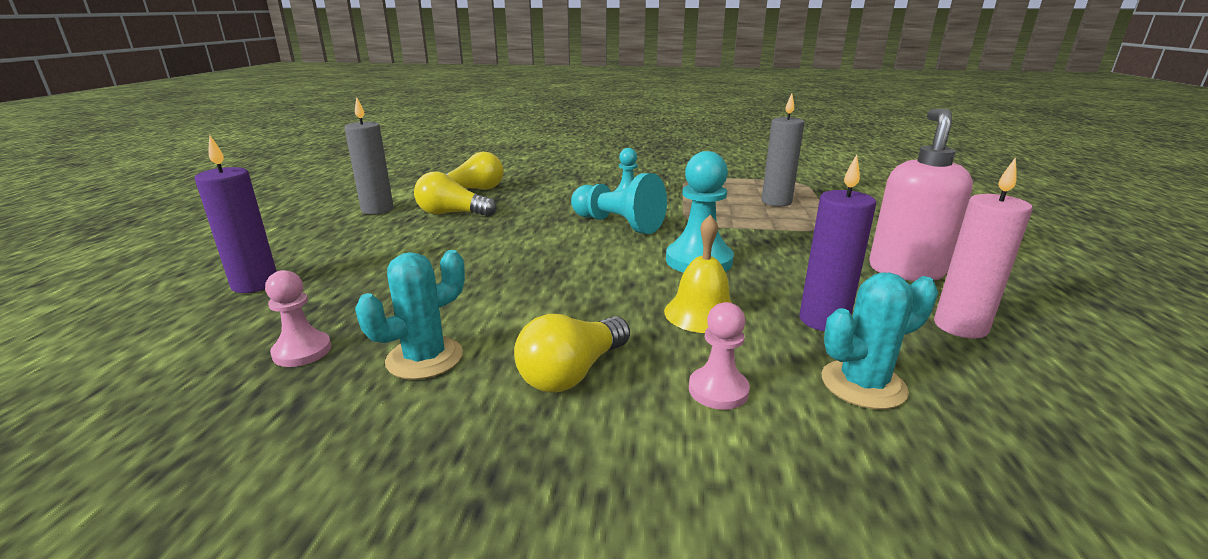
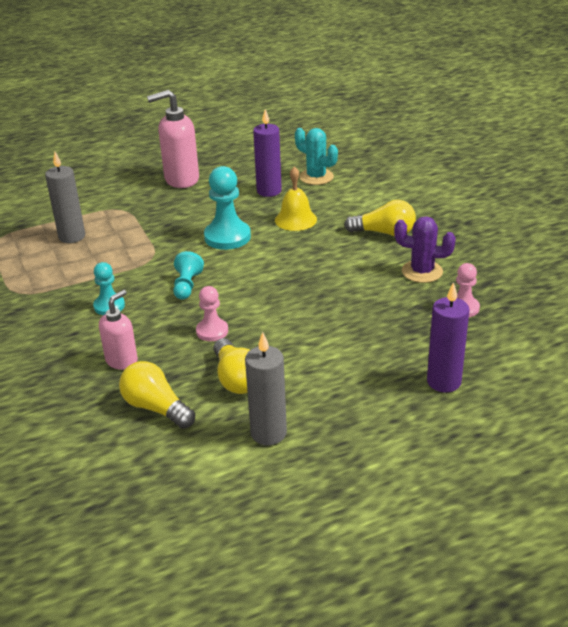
camera: 120 degrees left, 10 degrees up
turquoise cactus [355,250,465,380] -> purple cactus [394,216,456,283]
turquoise pawn [571,173,667,234] -> turquoise pawn [173,251,204,300], size x0.59
pink pawn [689,302,750,410] -> pink pawn moved to [196,286,228,341]
pink candle [934,157,1033,339] -> none
none -> pink soap dispenser [99,290,138,370]

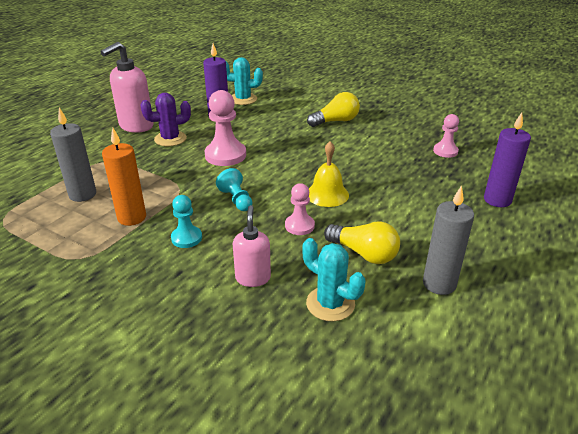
camera: 35 degrees left, 0 degrees up
yellow light bulb [119,361,195,429] -> turquoise cactus [302,238,365,321]
turquoise pawn [204,166,251,250] -> pink pawn [204,90,246,166]
yellow bell [275,166,317,231] -> yellow bell moved to [309,141,349,207]
purple cactus [394,216,456,283] -> purple cactus moved to [140,93,191,146]
none -> orange candle [102,128,146,226]

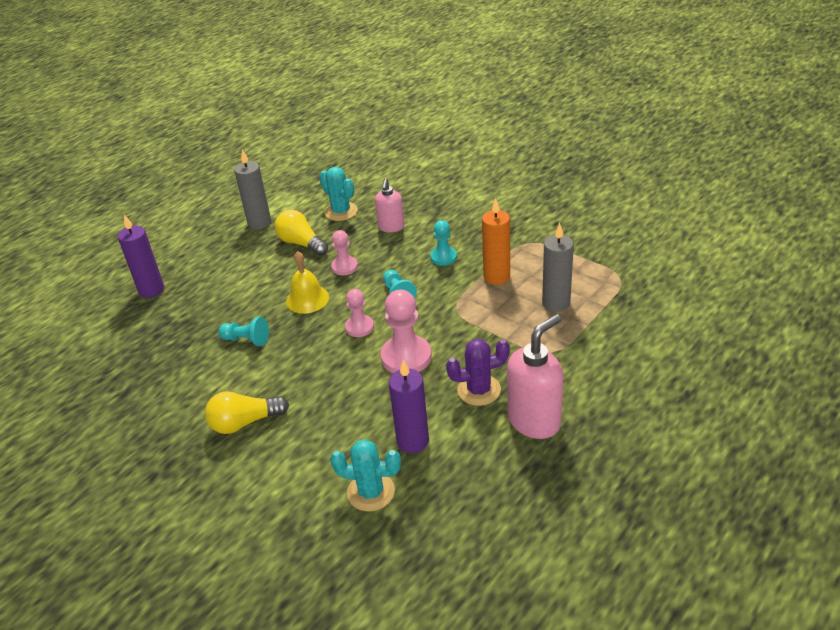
camera: 170 degrees left, 5 degrees up
pink pawn [433,114,459,158] -> pink pawn moved to [345,289,374,337]
none -> turquoise pawn [218,317,269,346]

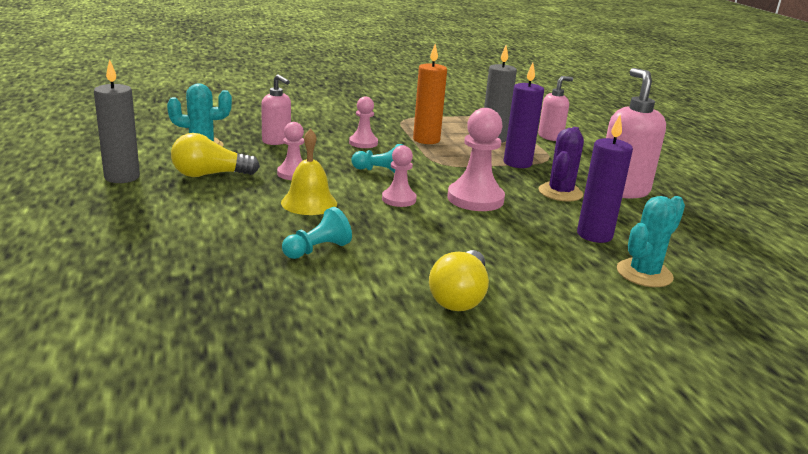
camera: 60 degrees left, 15 degrees down
purple candle [118,215,164,298] -> purple candle moved to [504,63,544,168]
turquoise pawn [430,220,457,266] -> pink pawn [349,96,378,148]
none -> pink soap dispenser [538,76,573,141]

